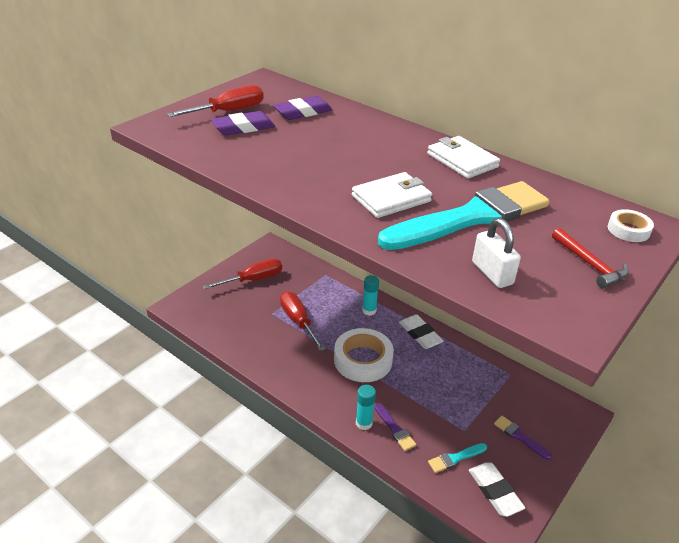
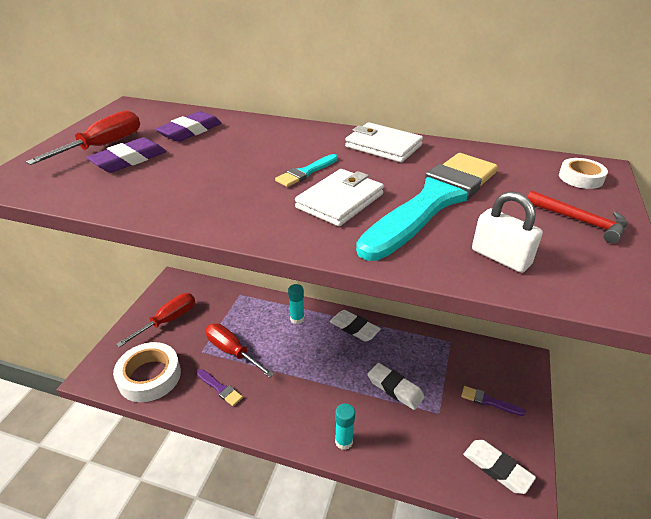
camera: 20 degrees left, 0 degrees up
white tape [334,328,394,382] -> white tape moved to [113,342,181,402]
purple brush [375,403,417,451] -> purple brush moved to [197,369,243,406]
turquoise brush [428,443,487,473] -> turquoise brush moved to [275,154,338,187]
none -> white eraser [368,363,425,410]

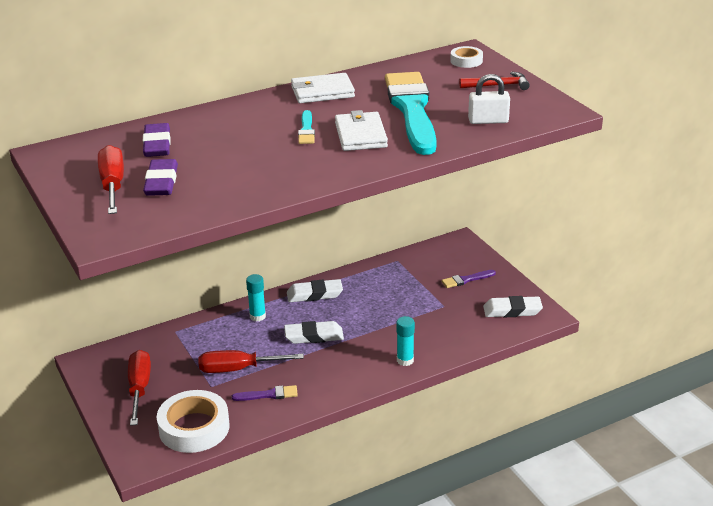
camera: 45 degrees left, 5 degrees down
white eraser [368,363,425,410] -> white eraser moved to [284,321,344,344]

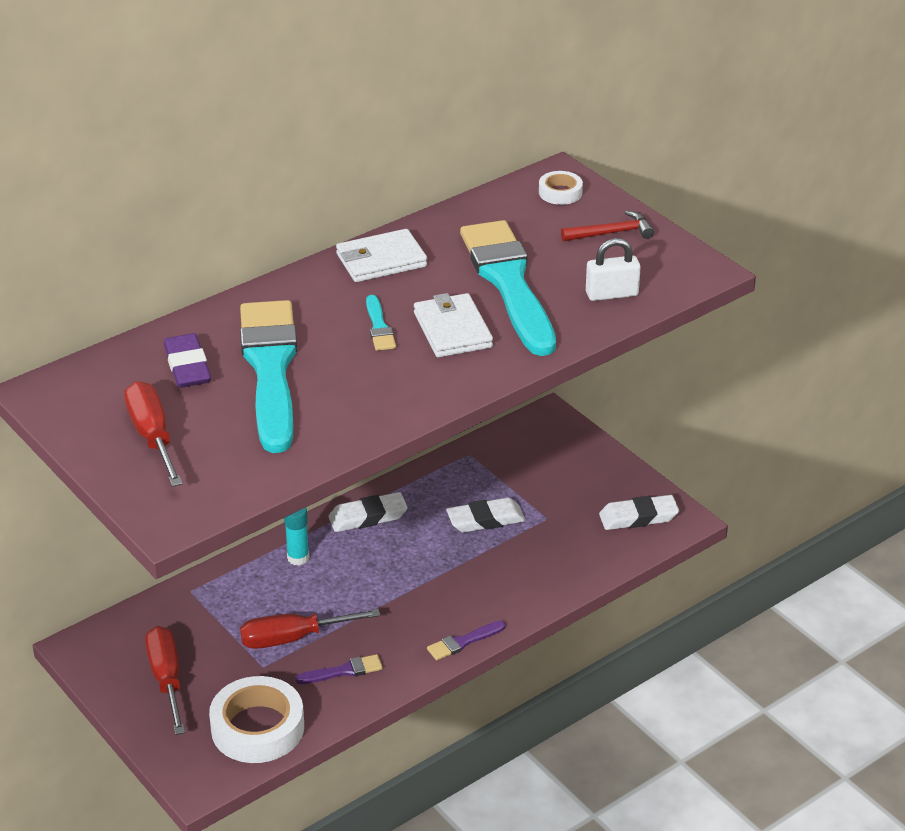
camera: 10 degrees left, 5 degrees up
purple eraser [143,159,178,196] -> none
white eraser [284,321,344,344] -> white eraser moved to [446,497,526,532]
turquoise glue stick [396,316,415,366] -> none
purple brush [441,270,496,288] -> purple brush moved to [427,621,506,660]
none -> turquoise brush [240,300,297,453]

